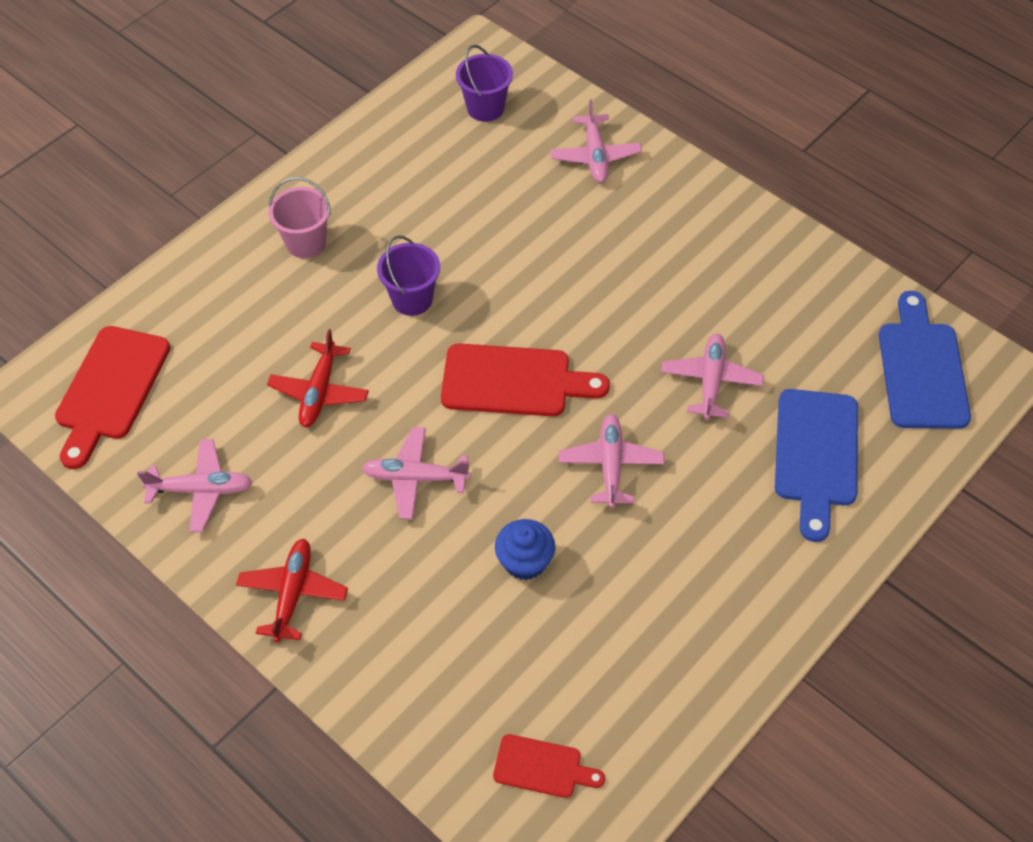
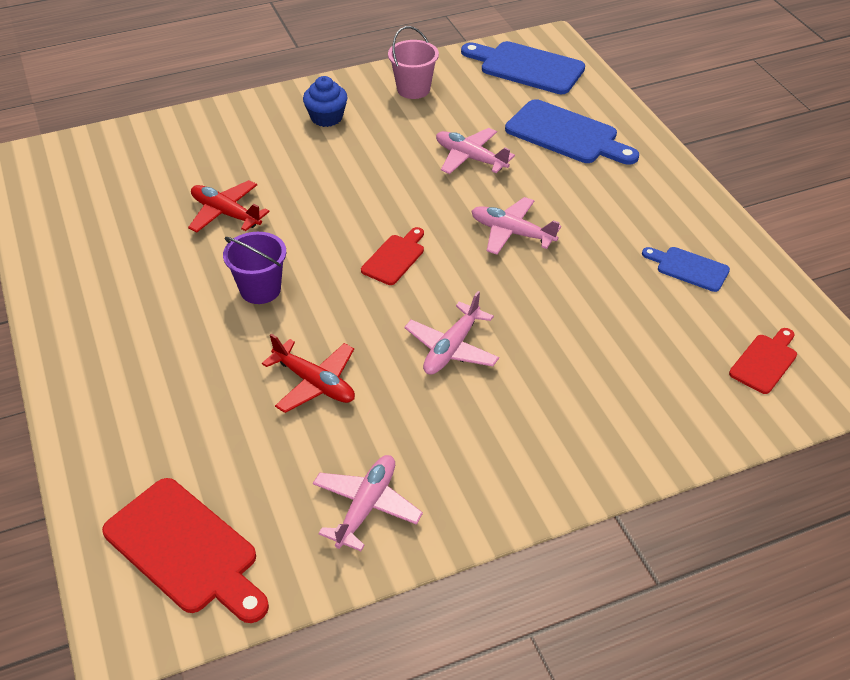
camera: 65 degrees left, 10 degrees down
red plane [236,539,348,643] -> red plane moved to [188,180,270,233]
pink bucket [268,177,331,258] -> pink bucket moved to [388,26,439,99]
red cutting board [441,343,610,417] -> red cutting board [361,227,424,285], size x0.56
purple bucket [456,45,513,122] -> none
blue cupcake [495,519,555,580] -> blue cupcake moved to [303,76,348,127]
pink plane [550,99,642,183] -> none
none -> blue cutting board [642,247,730,292]

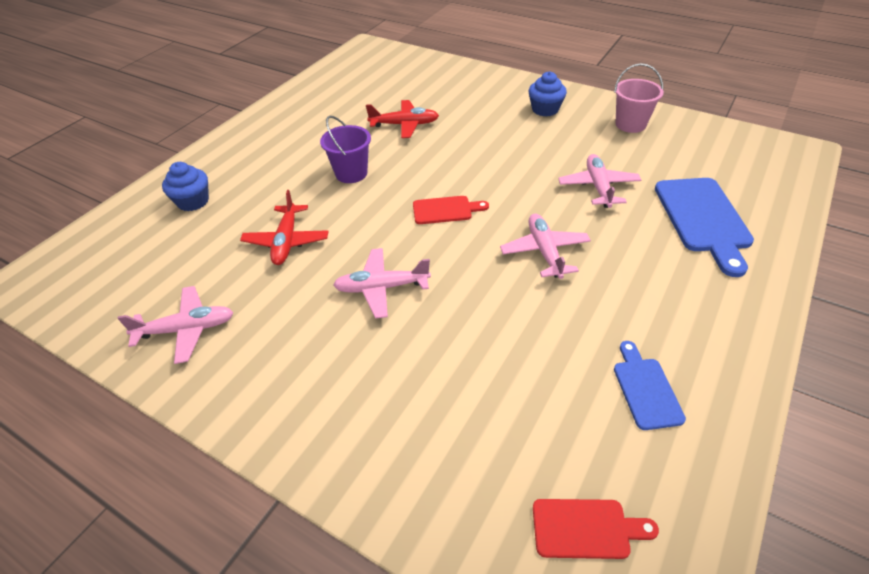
camera: 55 degrees right, 0 degrees up
red cutting board [102,478,269,623] -> none
red plane [188,180,270,233] -> red plane turned 90 degrees clockwise [366,100,439,138]
blue cutting board [461,41,585,94] -> none
none -> blue cupcake [162,162,209,211]

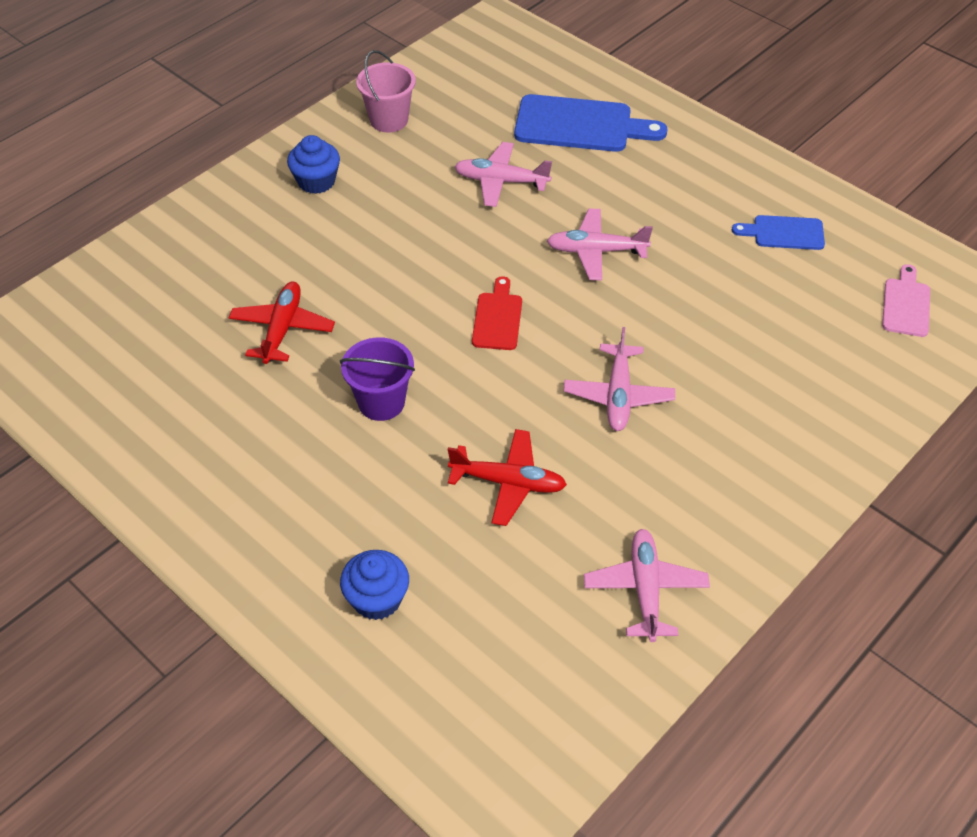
camera: 80 degrees left, 5 degrees up
red cutting board [533,499,659,559] -> pink cutting board [882,264,930,337]

